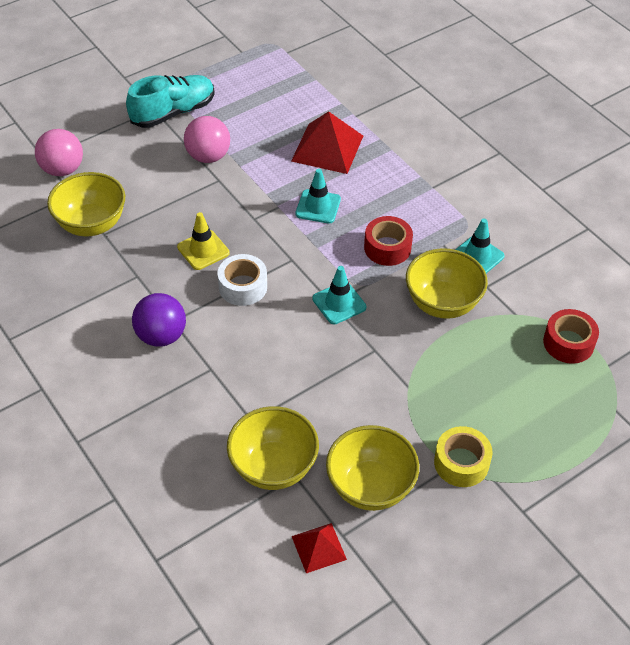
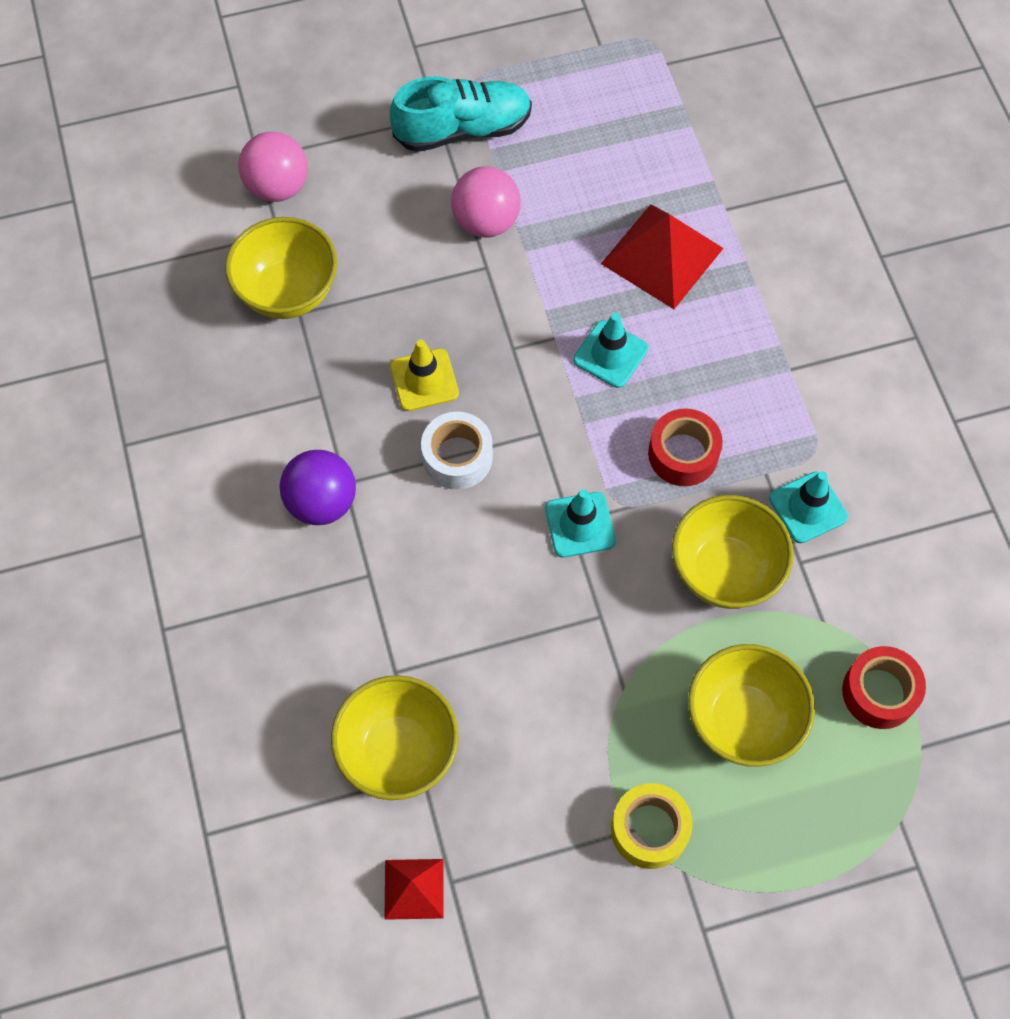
camera: 20 degrees right, 15 degrees up
yellow bowl [326,425,419,511] -> yellow bowl moved to [688,644,815,767]

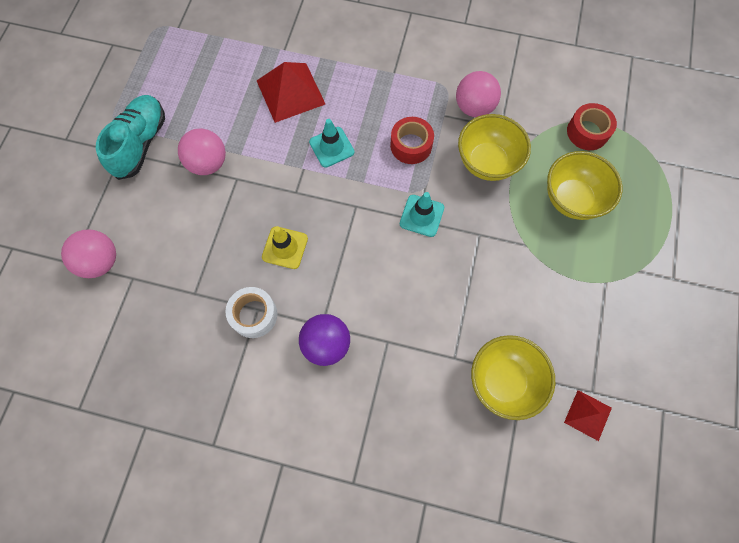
camera: 60 degrees left, 5 degrees up
yellow bowl [225,217,337,319] -> none
white tape [421,412,493,490] -> white tape moved to [225,287,277,338]
yellow tape [611,783,693,869] -> none
turquoise traffic cone [769,471,848,543] -> pink ball [456,71,501,117]

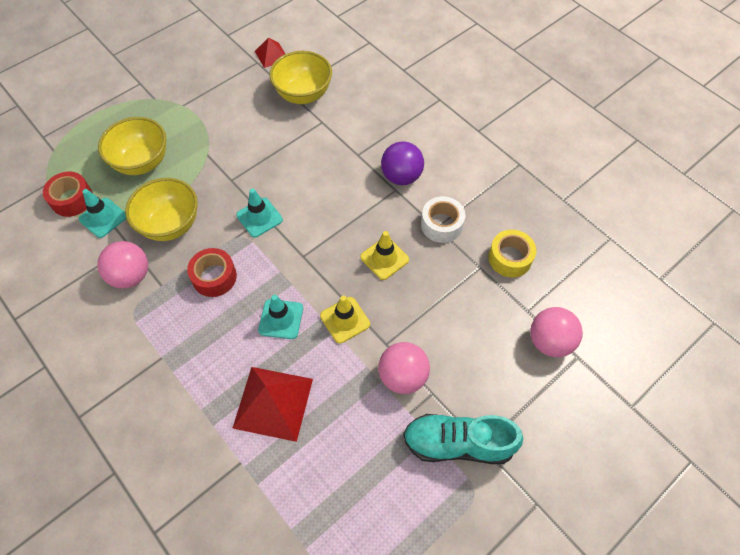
camera: 145 degrees left, 10 degrees down
turquoise shoe [96,95,165,180] -> turquoise shoe turned 45 degrees clockwise [403,414,523,464]
none -> turquoise traffic cone [79,189,126,238]
none -> yellow traffic cone [320,295,370,344]
none -> yellow tape [488,230,536,278]

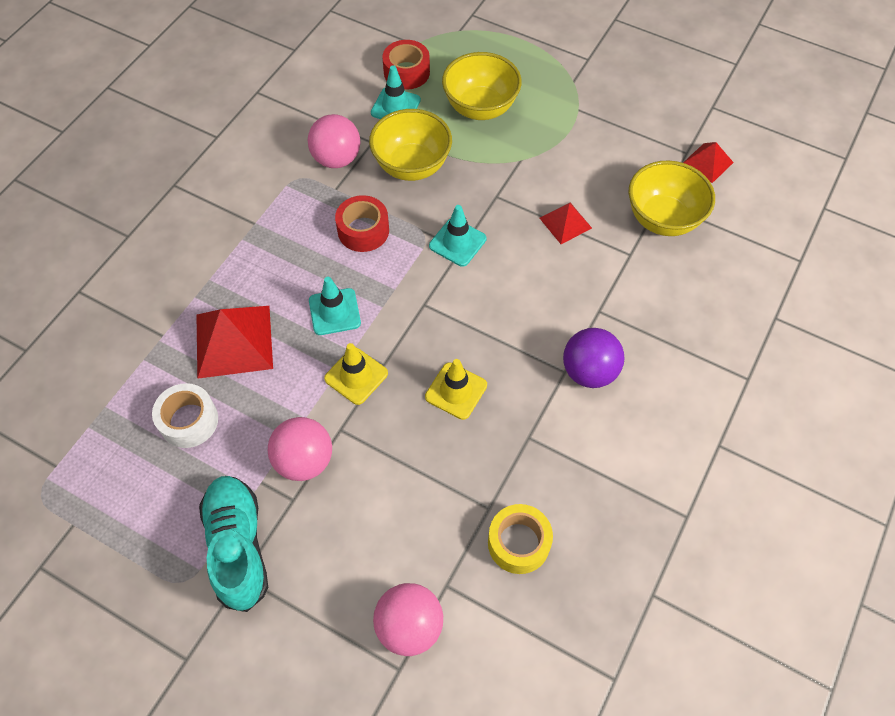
camera: 70 degrees right, 0 degrees up
white tape [421,196,465,243] -> white tape moved to [152,383,218,448]
none -> red pyramid [540,203,592,244]

